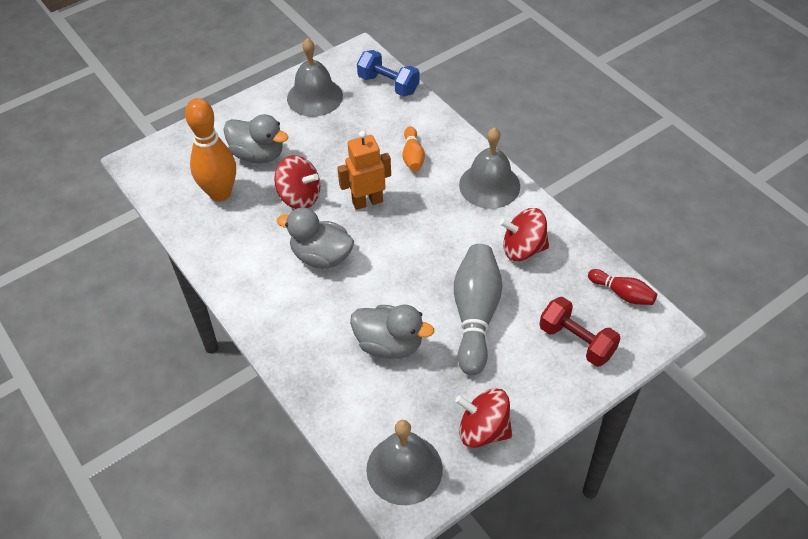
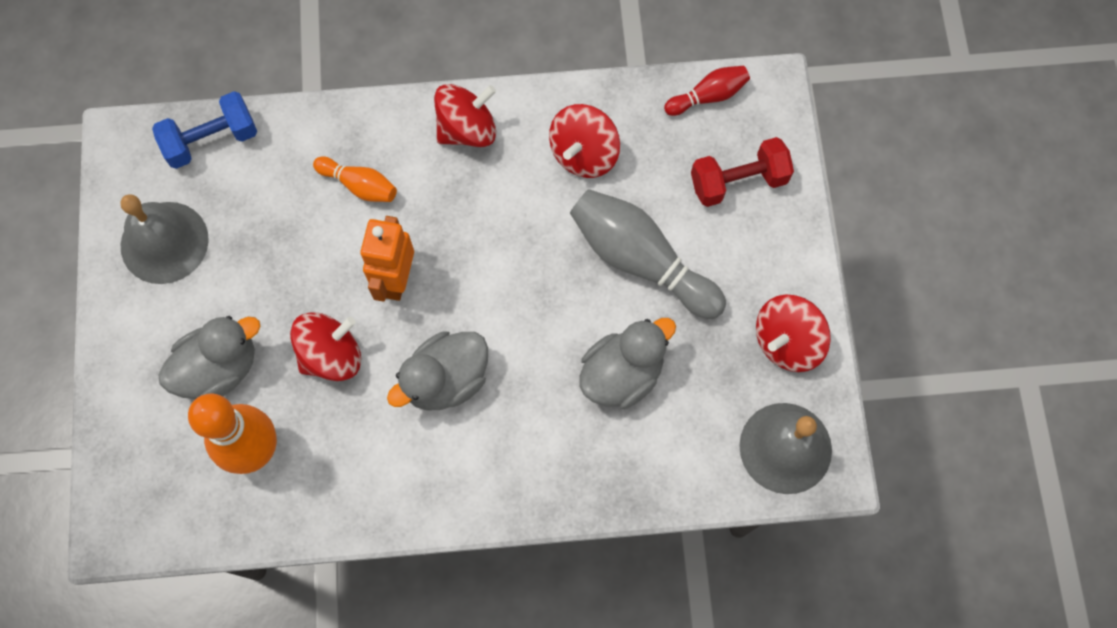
camera: 60 degrees left, 20 degrees up
grey bell [459,127,520,209] -> red spinning top [434,84,496,147]

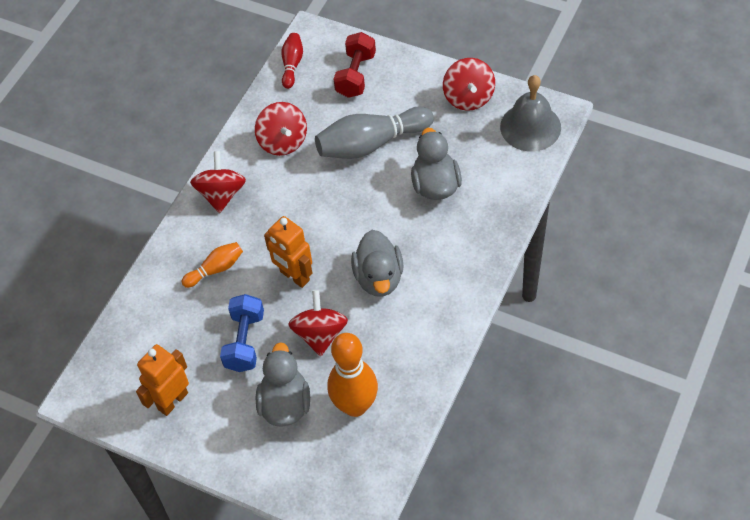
camera: 55 degrees left, 15 degrees down
grey bell [120,194,209,284] -> orange robot [136,344,189,416]
blue dumbbell [152,91,257,169] -> blue dumbbell moved to [220,294,264,372]

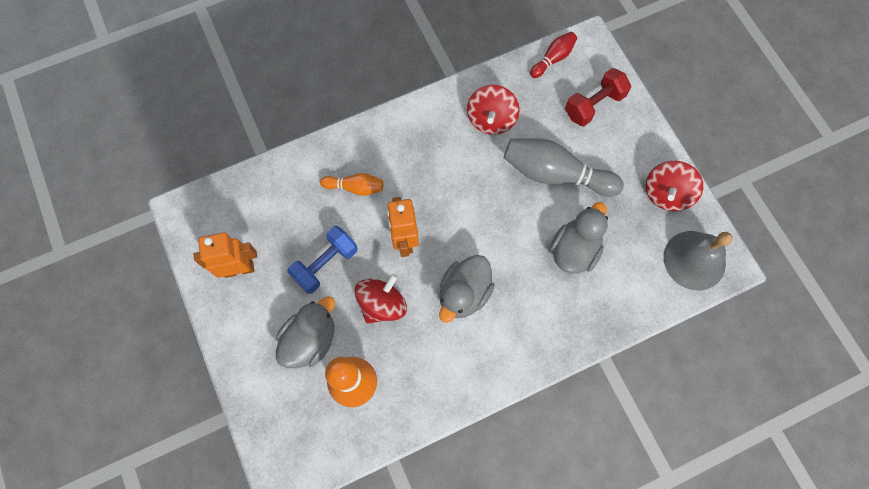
camera: 35 degrees right, 15 degrees up
red spinning top [190,151,246,213] -> none

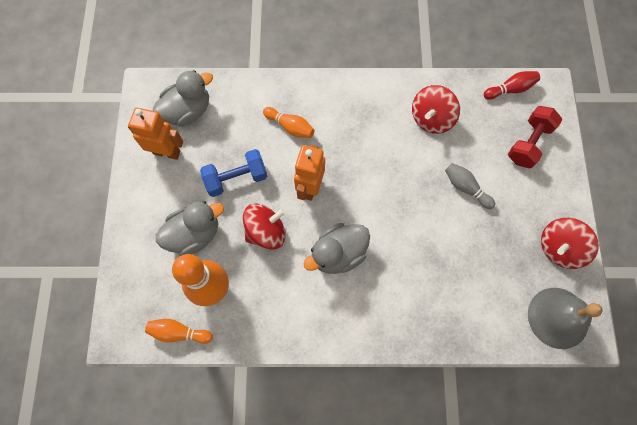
camera: 25 degrees right, 0 degrees up
grey bowling pin [504,138,624,197] -> grey bowling pin [445,163,495,209], size x0.52
grey duck [550,202,608,274] -> grey duck moved to [153,70,213,127]
red dumbbell [565,68,631,126] -> red dumbbell turned 45 degrees counterclockwise [508,106,563,169]
none -> orange bowling pin [145,319,213,344]

